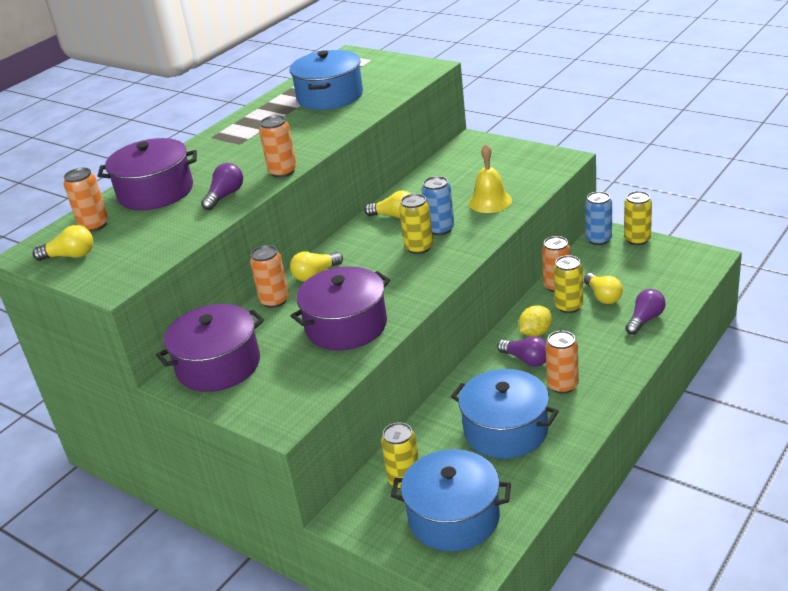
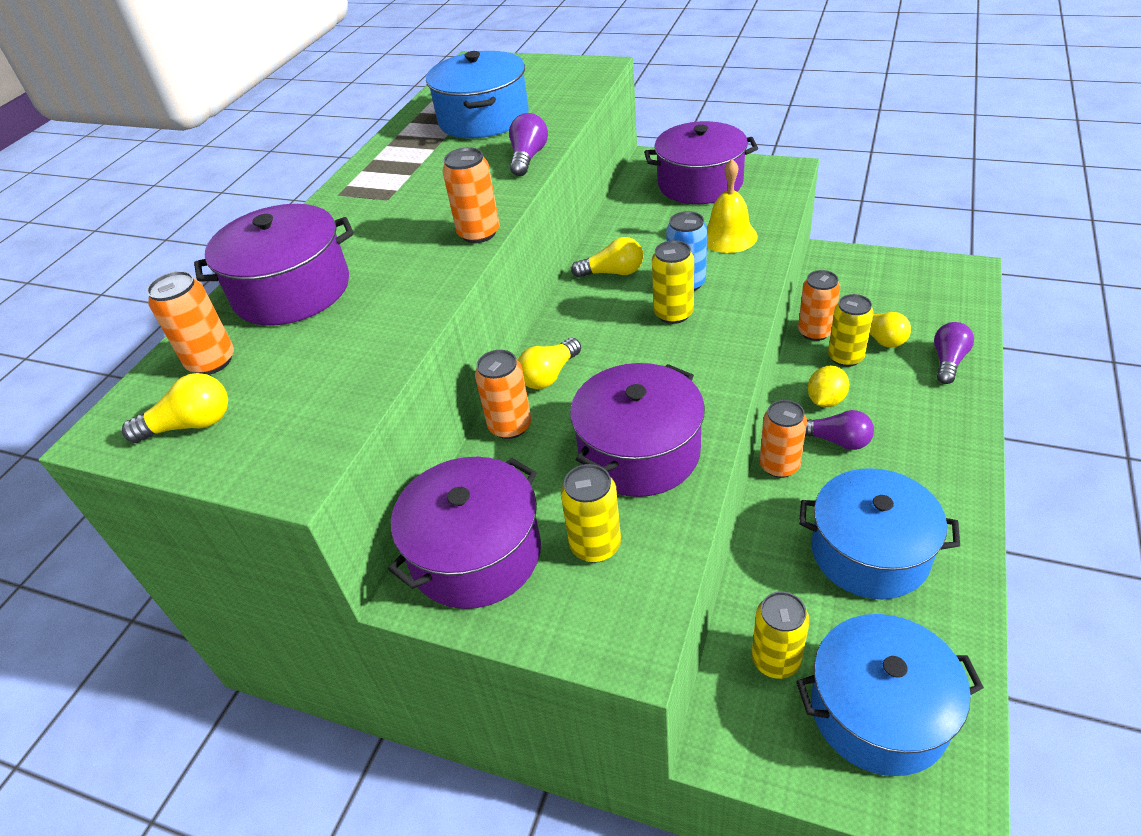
camera: 15 degrees left, 10 degrees up
purple light bulb [201,163,243,210] -> purple light bulb moved to [509,113,548,176]
orange can [545,331,579,394] -> orange can moved to [760,400,807,478]
blue can [585,191,612,245] -> none
yellow can [624,191,652,245] -> yellow can moved to [561,464,621,563]
none -> purple pot [644,121,758,204]

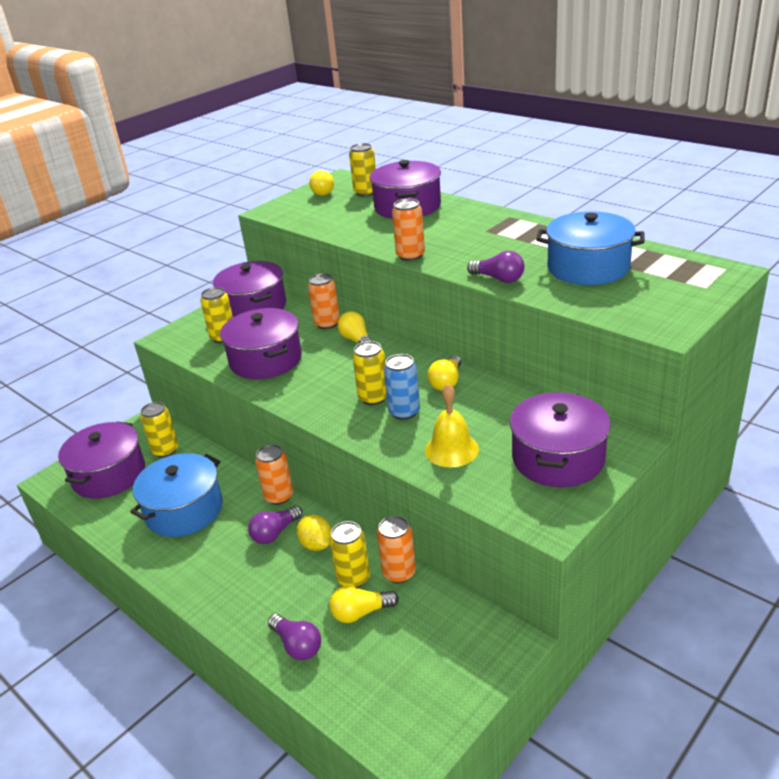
camera: 110 degrees right, 10 degrees down
orange can [147,271,234,375] -> yellow can [349,143,376,196]
blue pot [796,614,984,776] -> purple pot [58,422,145,499]

